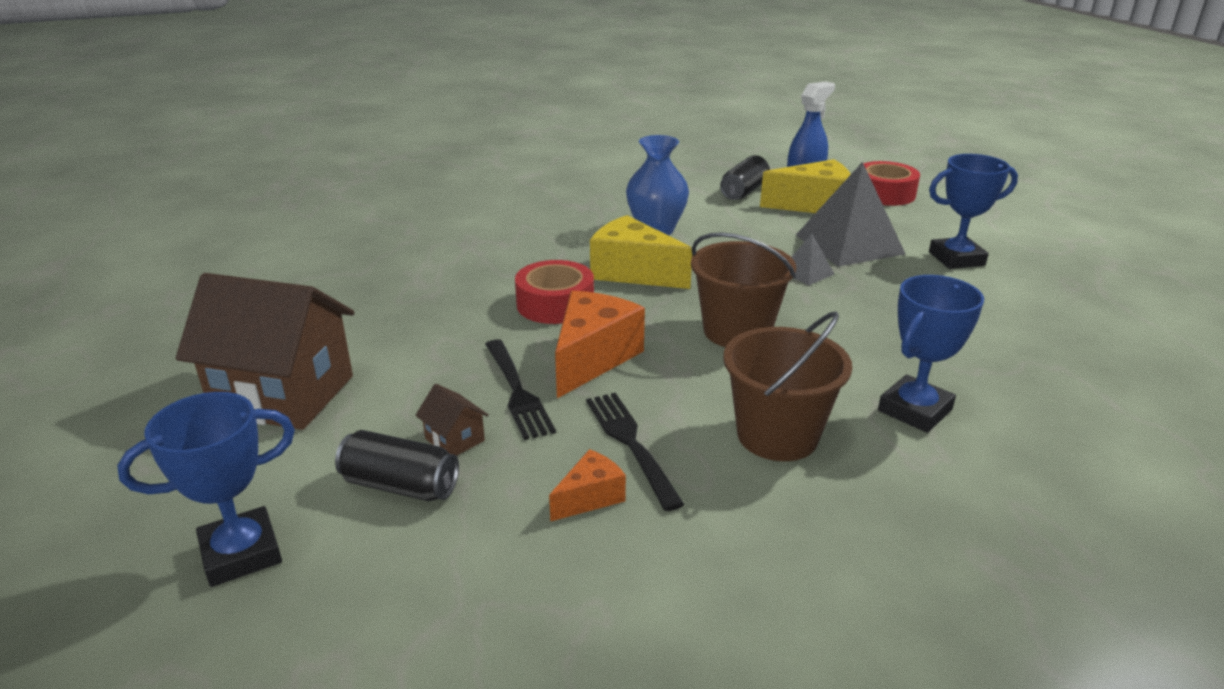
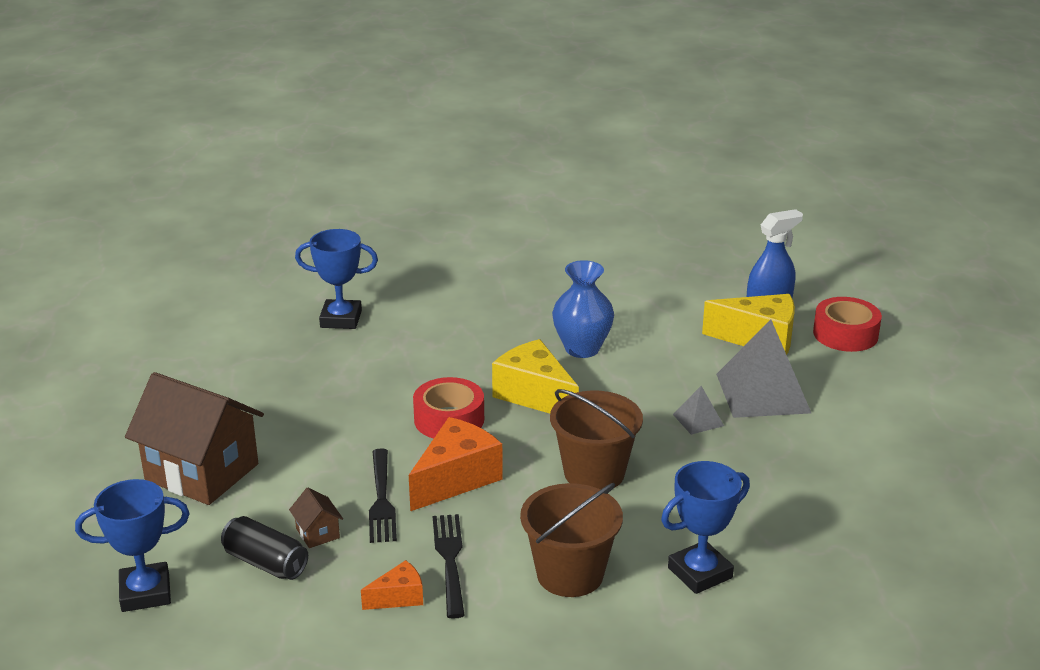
camera: 15 degrees right, 0 degrees up
black can [720,155,770,200] -> none
blue trophy [929,154,1018,269] -> blue trophy moved to [295,229,378,329]

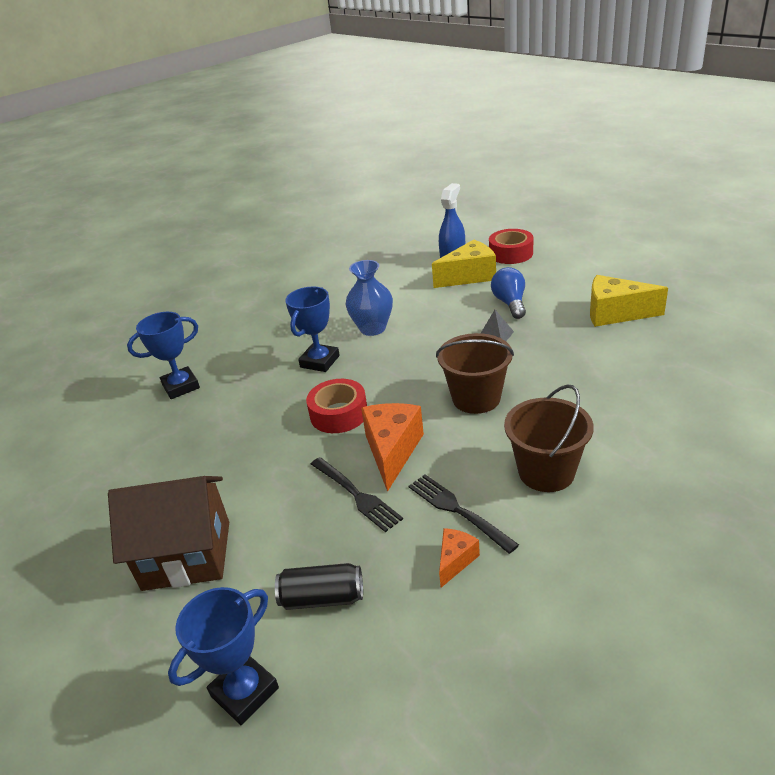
camera: 30 degrees left, 5 degrees up
brown house [289,488,343,548] -> none
yellow cheese [492,339,579,414] -> yellow cheese moved to [590,275,668,327]
blue trophy [661,461,750,594] -> blue trophy moved to [285,286,340,372]
grey pyramid [716,320,811,418] -> blue light bulb [491,267,526,319]

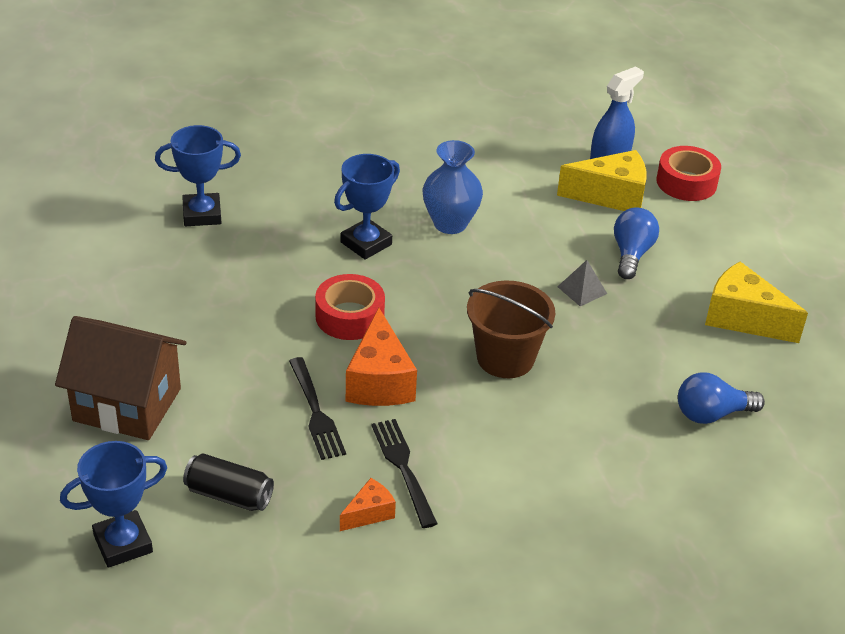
camera: 15 degrees right, 5 degrees up
orange cheese [361,403,424,492] -> orange cheese turned 150 degrees clockwise [346,308,417,406]
brown bucket [504,384,594,492] -> none
none -> blue light bulb [678,373,765,424]

